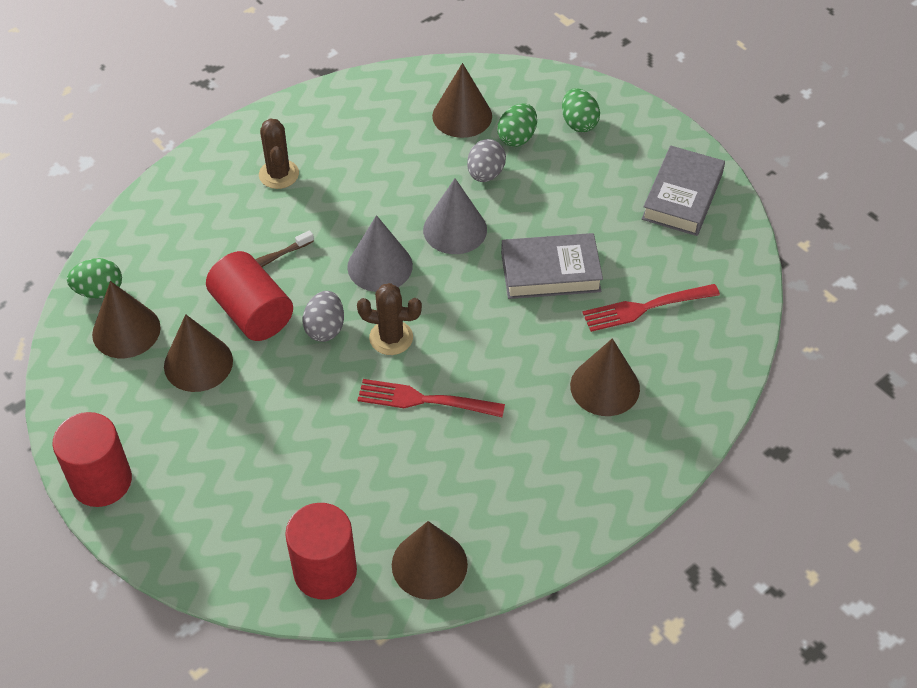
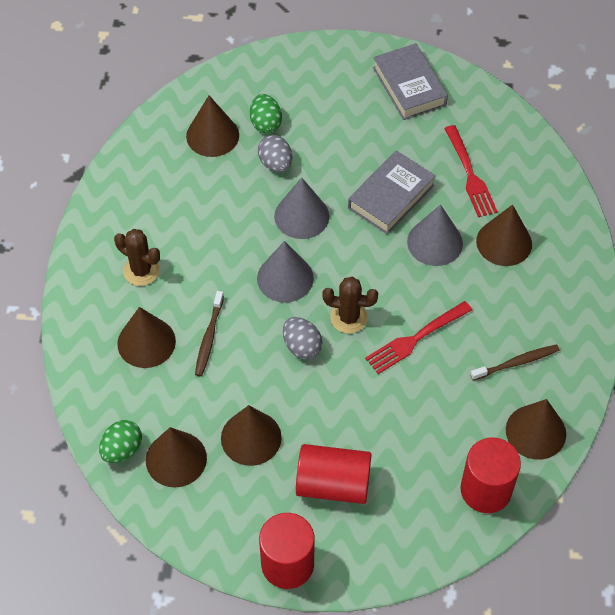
camera: 45 degrees left, 5 degrees up
red cylinder [206,251,293,341] -> red cylinder moved to [296,444,372,504]
brown cactus [357,283,422,355] -> brown cactus turned 45 degrees clockwise [322,277,378,334]
green egg [562,88,600,132] -> none
red fork [582,284,720,332] -> red fork turned 45 degrees counterclockwise [444,125,498,217]
none -> brown cone [117,307,176,368]
none -> grey cone [407,204,463,266]
none -> brown toothbrush [470,344,560,381]

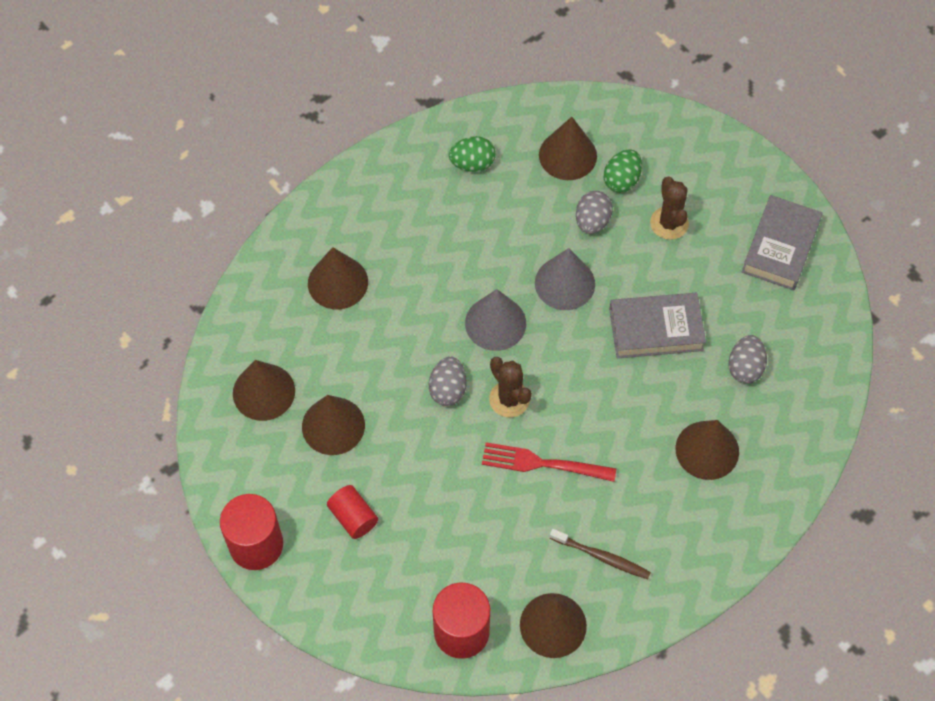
camera: 45 degrees right, 5 degrees up
green egg [99,420,142,463] -> green egg moved to [449,136,496,172]
brown cactus [114,229,160,286] -> brown cactus moved to [650,177,689,240]
brown toothbrush [195,291,224,376] -> none
red cylinder [296,444,372,504] -> red cylinder [327,485,378,539], size x0.60
grey cone [407,204,463,266] -> none
red fork [444,125,498,217] -> grey egg [728,335,767,383]

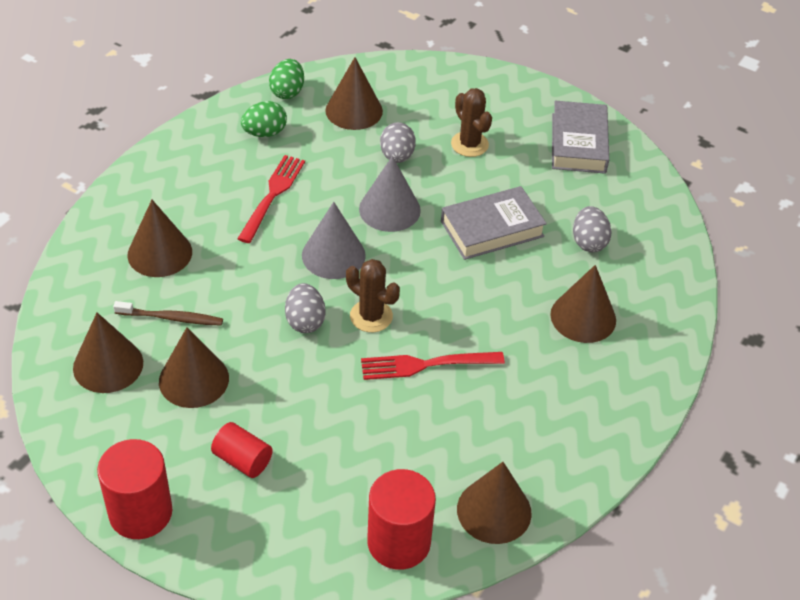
camera: 20 degrees left, 15 degrees down
brown toothbrush [550,529,651,579] -> brown toothbrush moved to [113,301,223,326]
green egg [604,149,642,193] -> green egg moved to [269,59,304,99]
none -> red fork [238,155,305,243]

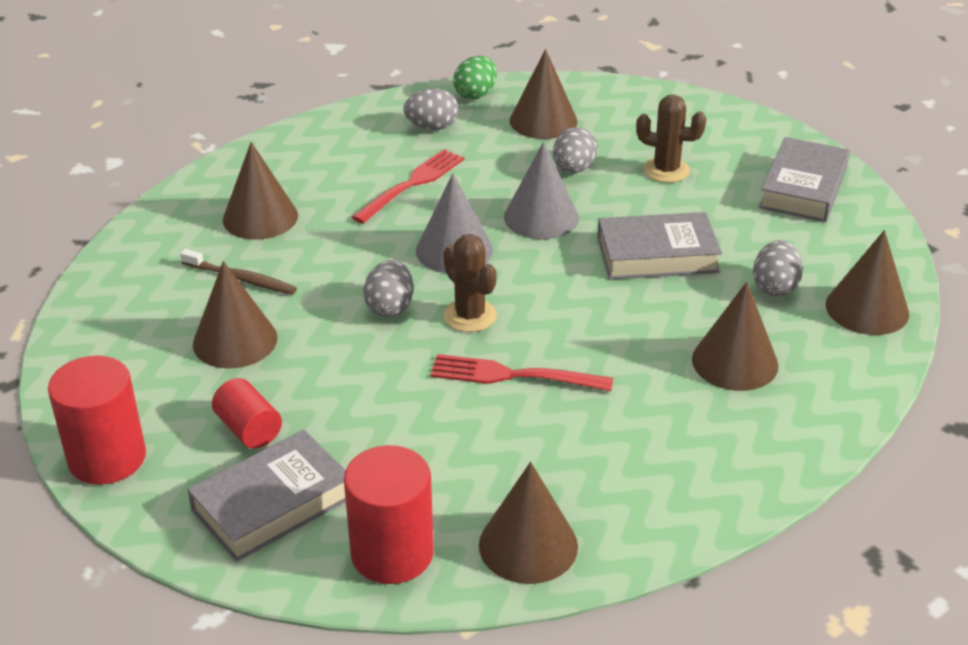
camera: 20 degrees right, 10 degrees down
brown cone [73,313,143,393] -> brown cone moved to [826,230,909,335]
green egg [241,101,287,137] -> grey egg [403,88,458,130]
brown cactus [451,88,492,157] -> brown cactus turned 60 degrees counterclockwise [636,94,706,183]
none -> grey book [187,430,346,562]

